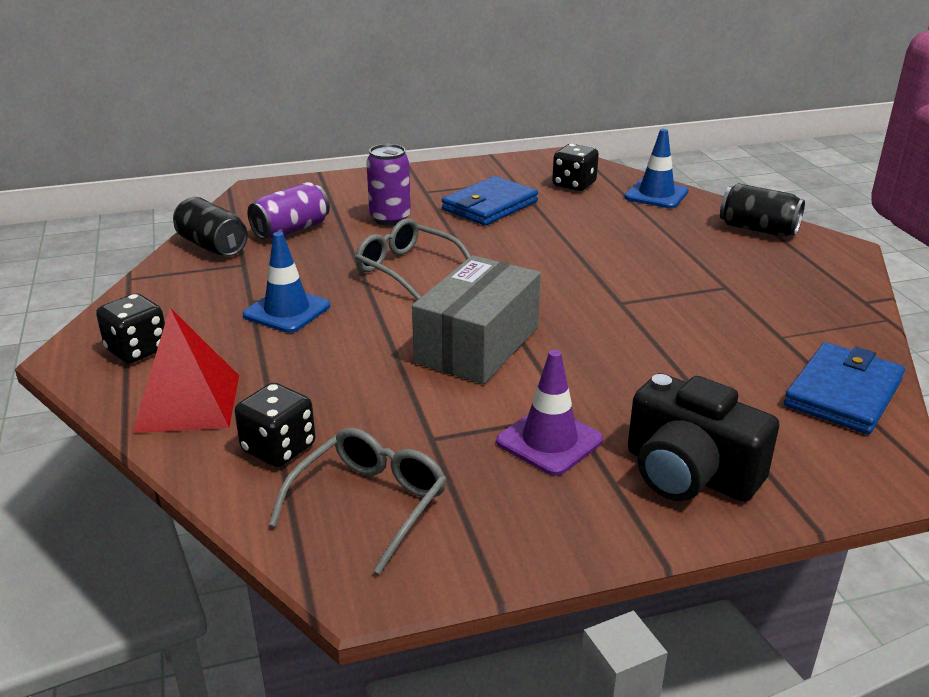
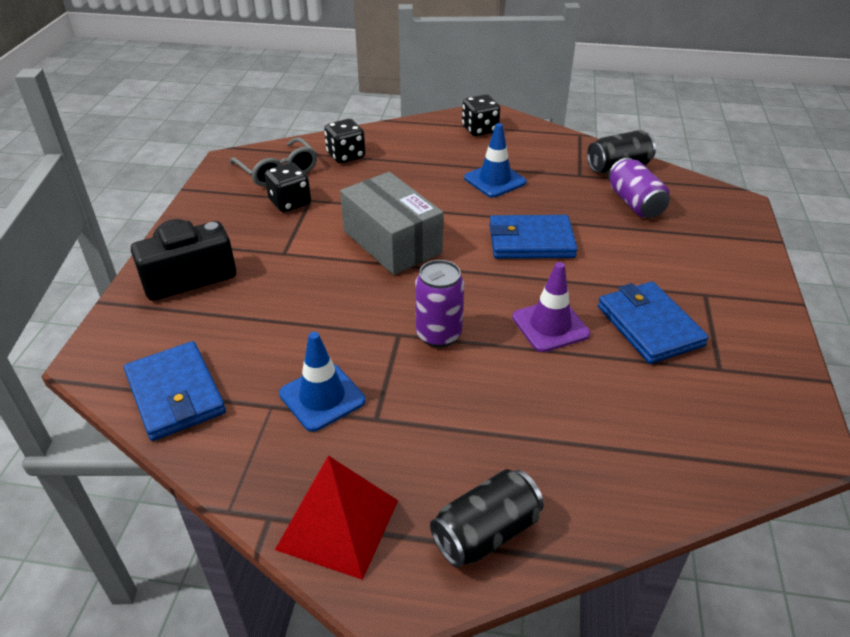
camera: 115 degrees right, 10 degrees up
red pyramid [132,308,239,433] -> red pyramid moved to [275,455,398,580]
grey glasses [355,218,471,300] -> blue wallet [489,215,578,259]
purple can [366,144,411,226] -> purple can moved to [415,260,464,348]
purple traffic cone [496,350,603,476] -> purple traffic cone moved to [512,262,590,352]
black dice [552,144,599,191] -> black dice moved to [264,162,311,212]
blue traffic cone [624,129,688,208] -> blue traffic cone moved to [279,332,366,432]

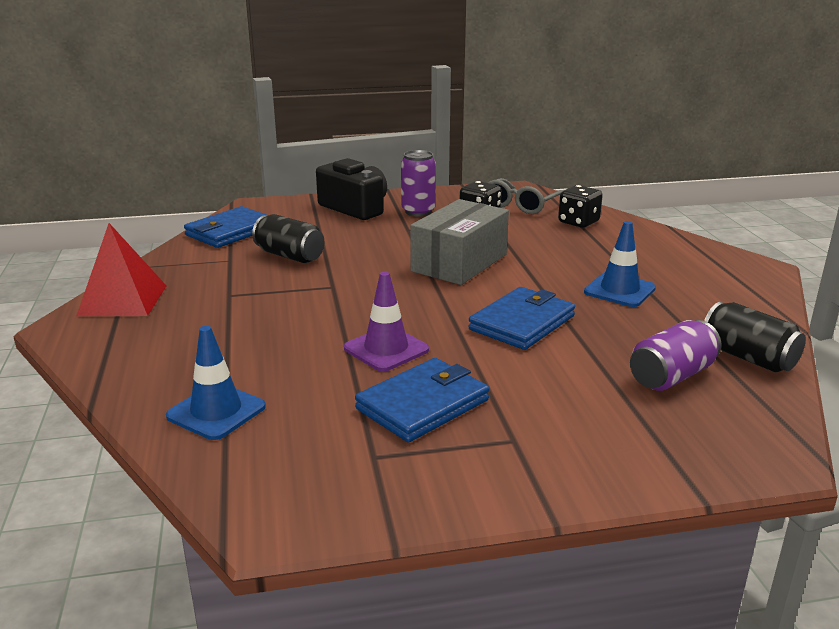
camera: 70 degrees right, 15 degrees down
blue traffic cone [279,332,366,432] -> blue traffic cone moved to [166,326,266,440]
purple can [415,260,464,348] -> purple can moved to [401,150,436,216]
black can [430,469,544,568] -> black can moved to [252,214,324,263]
black dice [462,95,500,136] -> none
blue wallet [489,215,578,259] -> blue wallet turned 60 degrees clockwise [468,287,575,350]

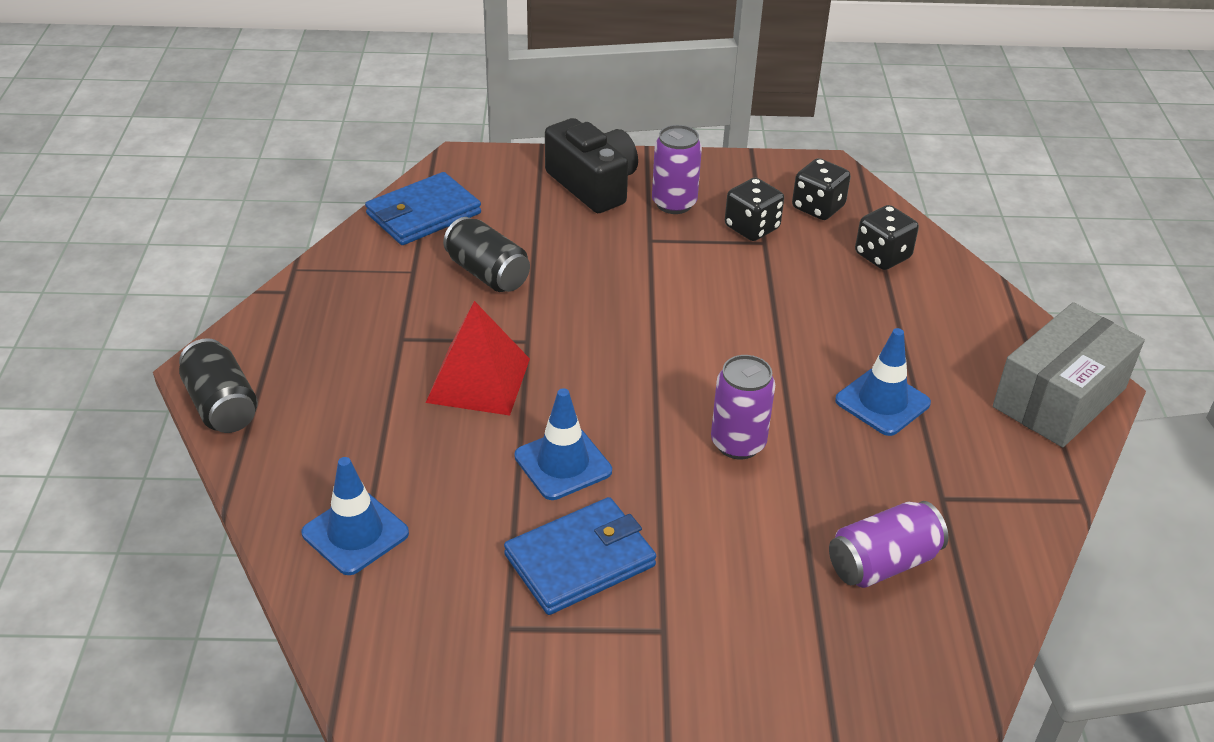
camera: 10 degrees right, 15 degrees up
red pyramid [76,223,166,316] -> red pyramid moved to [426,301,530,416]
purple traffic cone [344,272,429,372] -> blue traffic cone [514,388,612,500]
grey box [410,199,509,285] -> grey box moved to [993,302,1145,447]
blue wallet [468,287,575,350] -> purple can [711,355,775,459]
grey glasses [488,178,562,214] -> black dice [792,158,851,220]
black can [704,302,806,373] -> black can moved to [179,338,258,433]

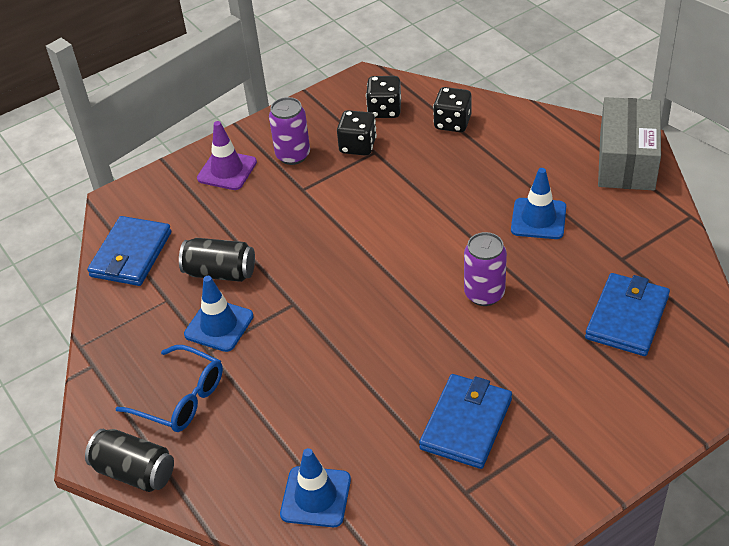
camera: 30 degrees left, 5 degrees up
red pyramid [426,301,530,416] -> none
blue traffic cone [514,388,612,500] -> blue traffic cone moved to [184,276,254,352]
black camera [545,118,638,213] -> purple traffic cone [197,121,257,190]
purple can [829,501,948,588] -> blue wallet [585,273,670,356]
none -> blue glasses [115,345,223,432]

